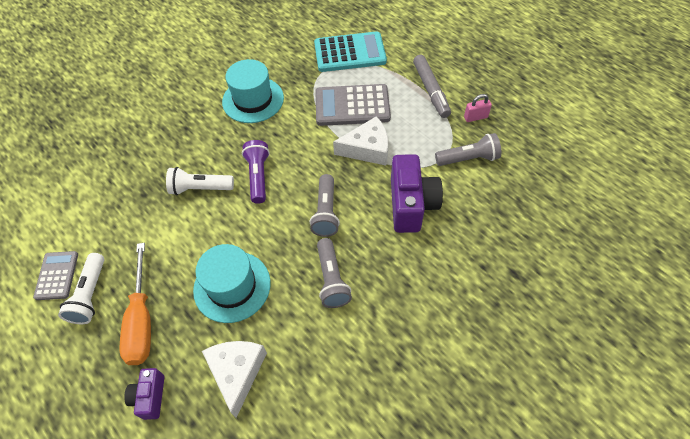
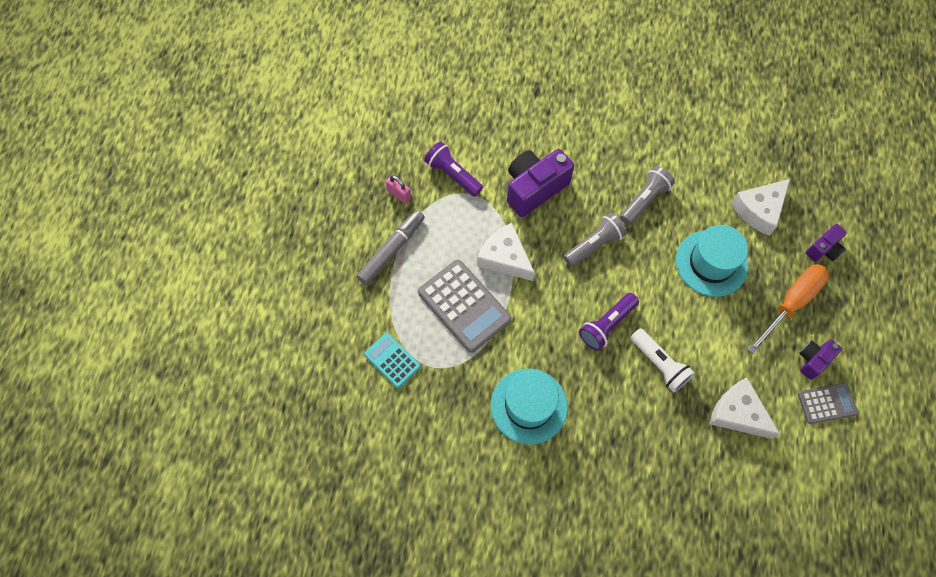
camera: 130 degrees left, 10 degrees up
grey calculator [33,251,78,300] -> grey calculator turned 150 degrees counterclockwise [798,383,858,424]
white flashlight [58,253,104,324] -> purple camera [799,340,842,380]
turquoise calculator [314,31,387,72] -> turquoise calculator [364,333,421,388], size x0.58
grey flashlight [435,133,501,166] -> purple flashlight [424,141,483,197]
none -> white cheese [709,377,780,439]

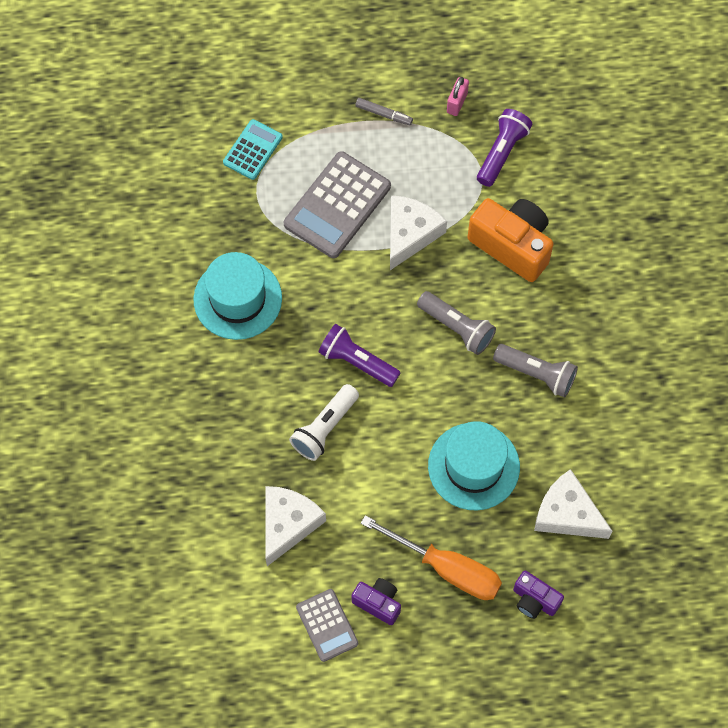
camera: 75 degrees right, 0 degrees up
grey marker [356,210,425,285] -> grey marker [355,98,413,126], size x0.54
purple camera [507,149,574,217] -> orange camera [468,198,554,282]

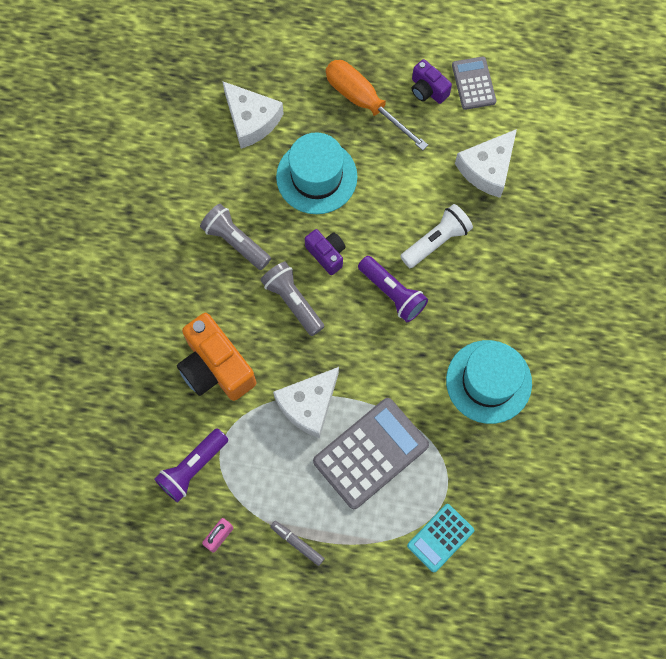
camera: 165 degrees left, 5 degrees up
purple camera [513,570,564,619] -> purple camera moved to [305,229,346,275]

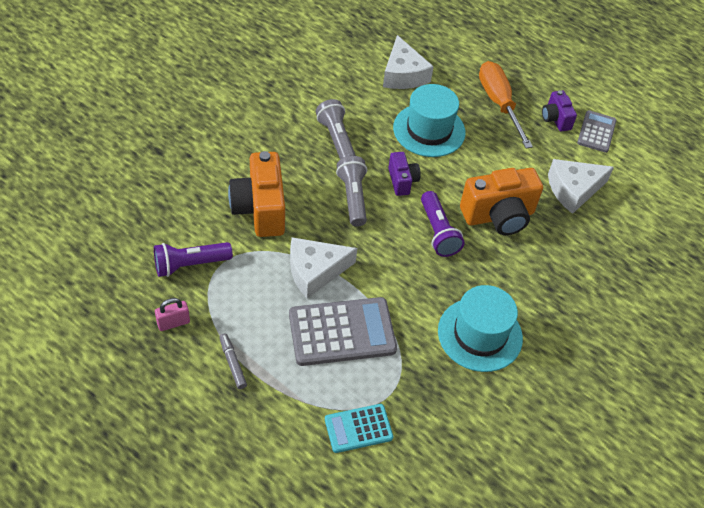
camera: 25 degrees right, 20 degrees down
white flashlight [400,204,473,268] -> orange camera [460,168,543,235]

